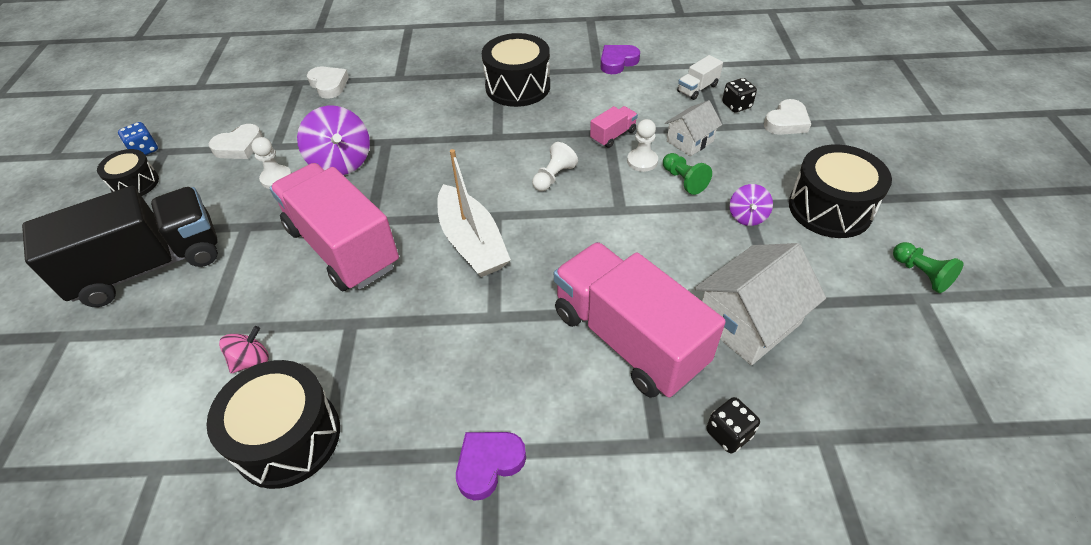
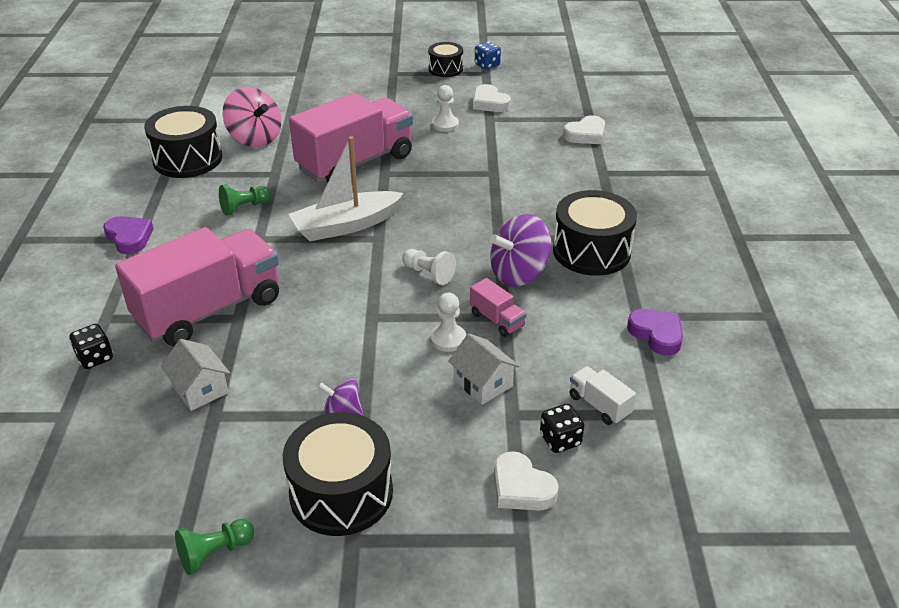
camera: 90 degrees right, 10 degrees down
black truck [22,186,218,307] -> none
pink spinning top [219,326,269,374] -> pink spinning top [223,87,281,147], size x1.81
purple spinning top [297,106,370,175] -> purple spinning top moved to [490,214,551,287]
green pawn [663,153,712,195] -> green pawn moved to [219,184,271,215]
white house [694,243,826,365] -> white house [161,339,230,411], size x0.59

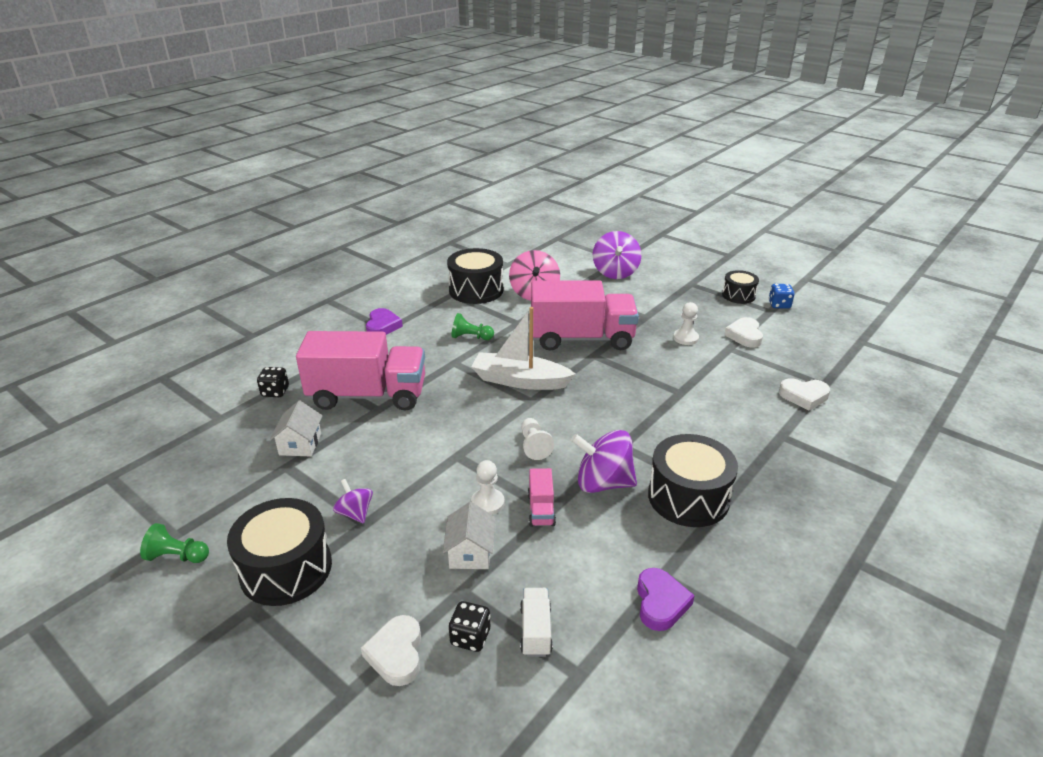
camera: 40 degrees right, 5 degrees down
none -> purple spinning top [593,231,642,279]

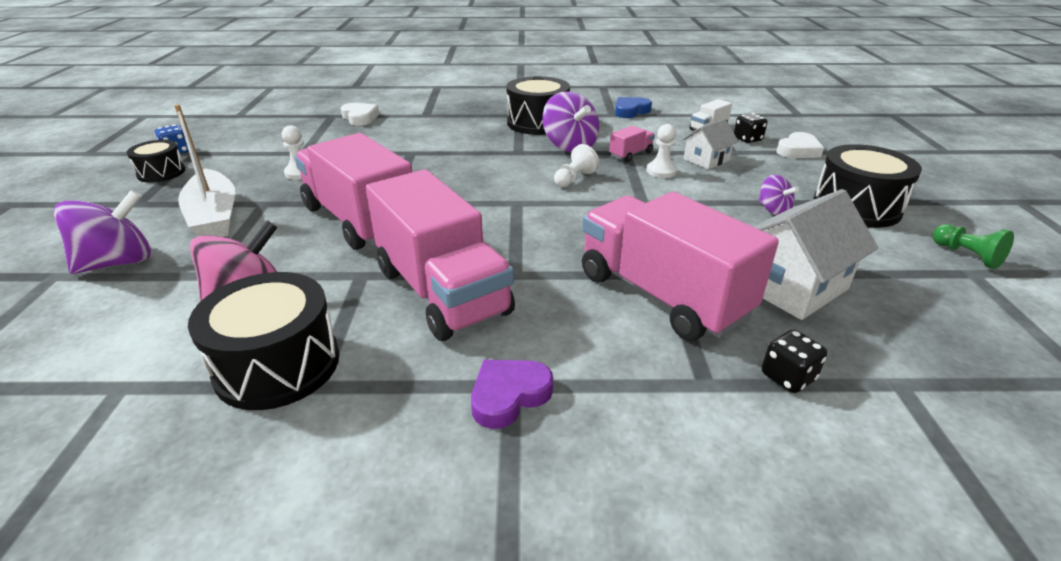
camera: 130 degrees left, 0 degrees up
white house [270,401,323,457] -> white house [754,189,878,320], size x1.71
purple spinning top [333,479,373,523] -> purple spinning top turned 45 degrees counterclockwise [758,175,799,215]
green pawn [451,313,494,340] -> pink truck [365,169,515,341]
white boat [471,307,576,390] -> white boat moved to [174,104,235,237]
purple heart [637,568,695,631] -> blue heart [615,97,652,118]
white heart [724,317,763,348] -> none

